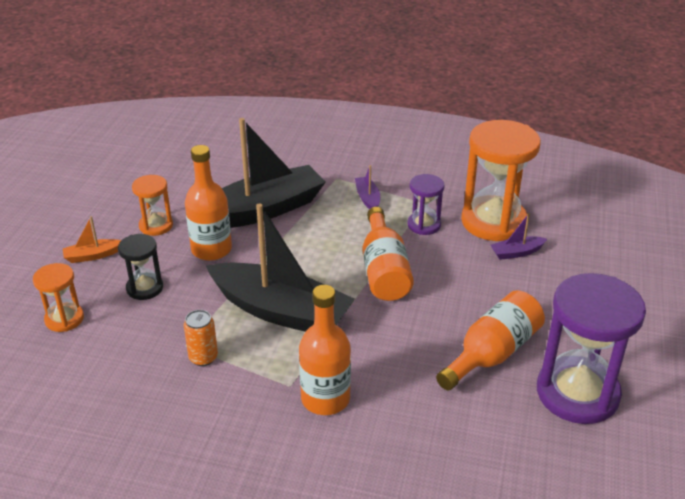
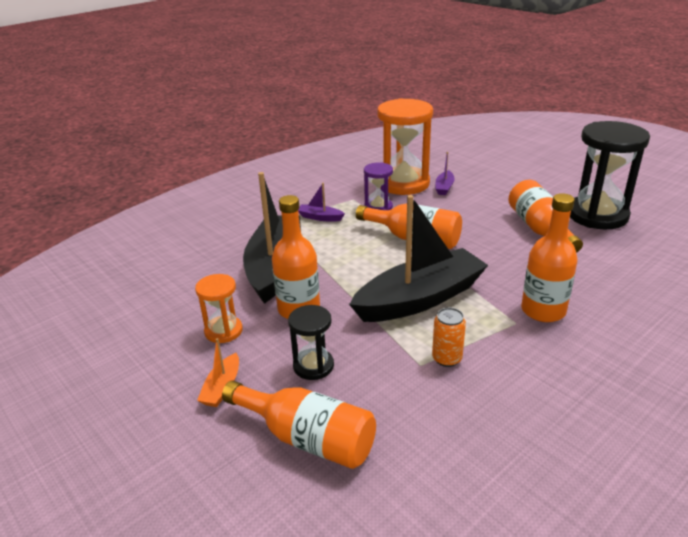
camera: 55 degrees left, 5 degrees down
orange hourglass [33,263,84,332] -> orange bottle [222,381,376,469]
purple hourglass [537,273,646,424] -> black hourglass [570,121,650,229]

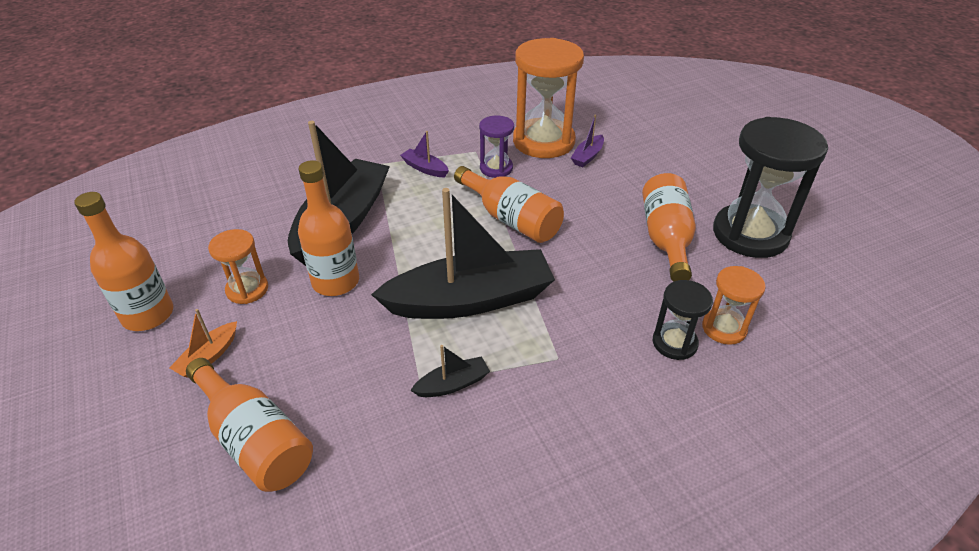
camera: 15 degrees right, 10 degrees up
black hourglass [288,305,334,380] -> black hourglass moved to [653,280,713,360]
orange can [432,307,466,367] -> black boat [410,345,490,397]
orange bottle [521,193,577,322] -> orange bottle moved to [74,192,173,331]
none -> orange hourglass [702,266,766,345]

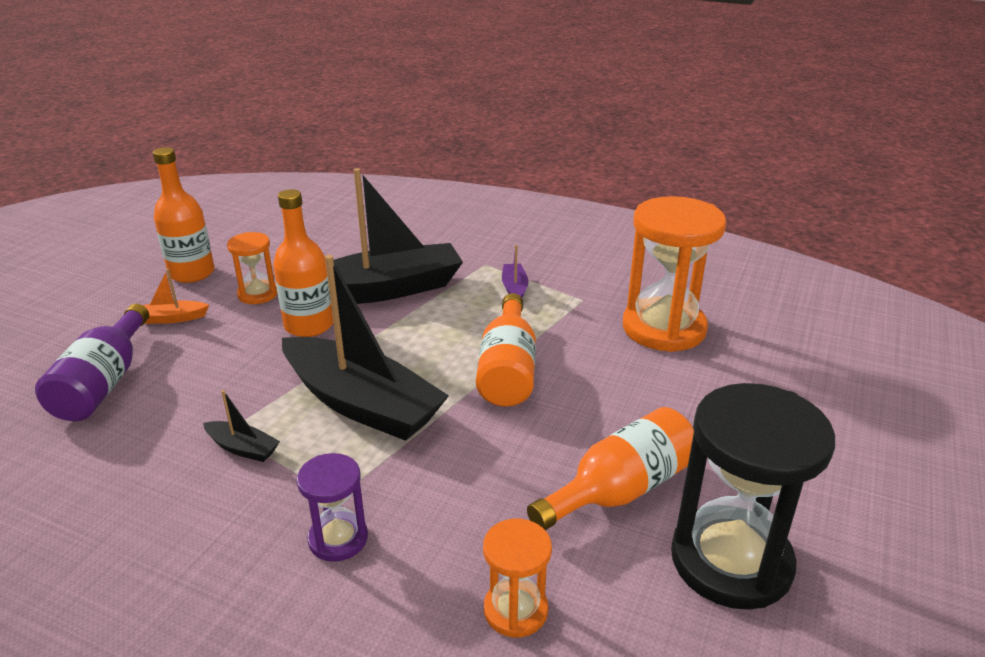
camera: 50 degrees right, 10 degrees down
orange bottle [186,358,313,492] -> purple bottle [35,304,149,421]
purple hourglass [479,115,514,178] -> purple hourglass moved to [297,453,368,562]
purple boat [571,115,604,167] -> none
black hourglass [653,280,713,360] -> none

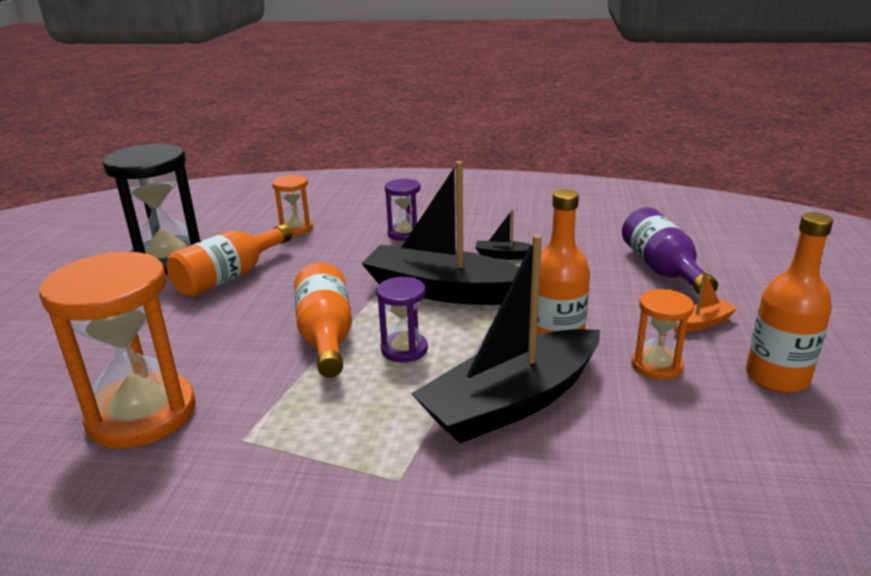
camera: 165 degrees right, 5 degrees down
purple boat [502,245,528,297] -> none
none -> purple hourglass [377,277,428,363]

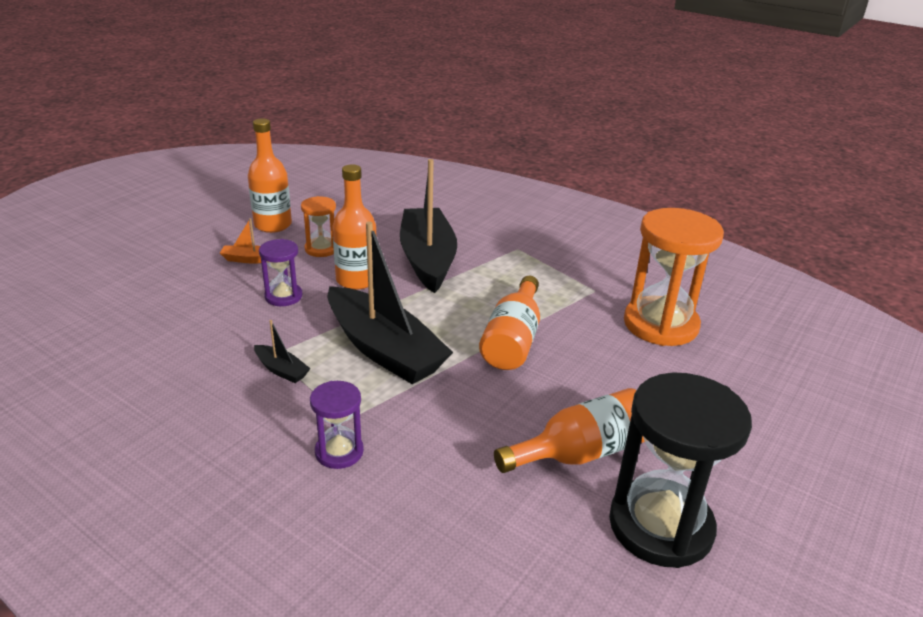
camera: 155 degrees left, 5 degrees up
orange hourglass [272,175,313,235] -> none
purple hourglass [377,277,428,363] -> purple hourglass moved to [259,239,302,306]
black boat [411,234,600,443] -> black boat turned 90 degrees counterclockwise [400,159,457,293]
purple bottle [622,207,718,294] -> none

